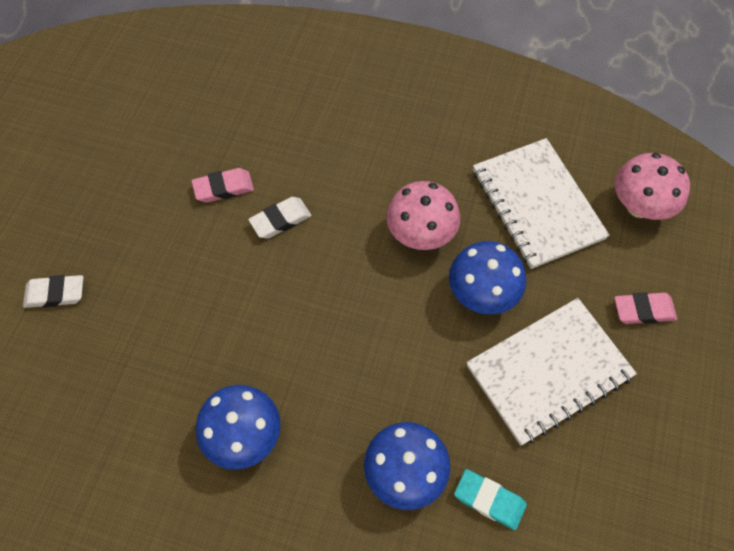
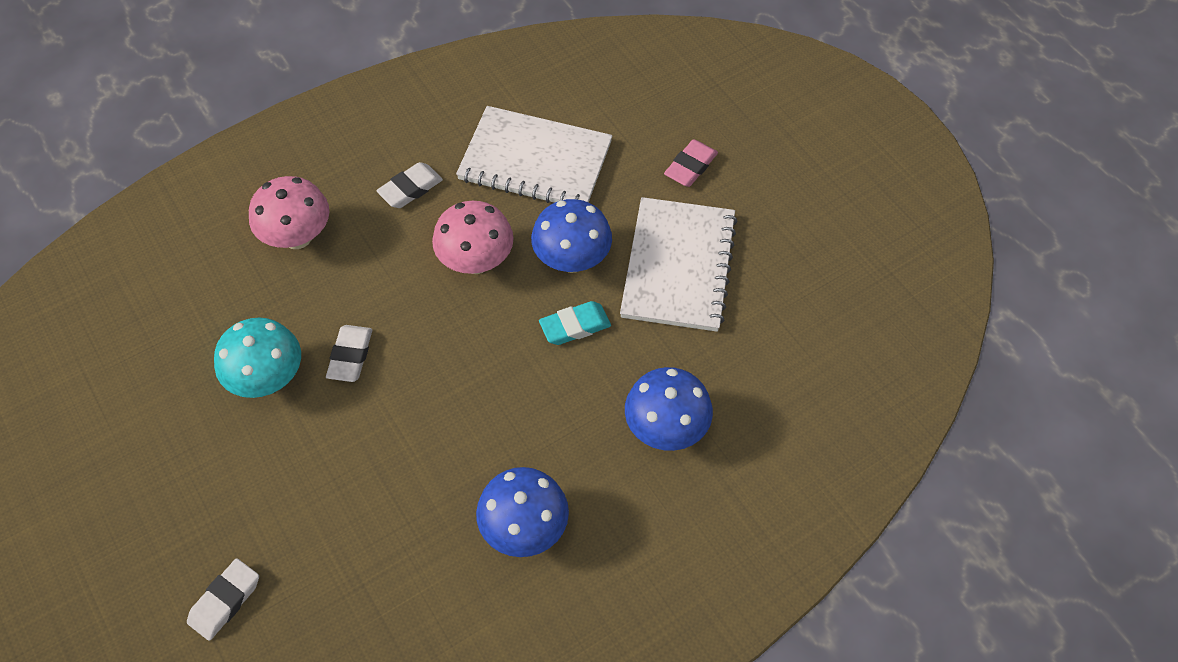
camera: 50 degrees left, 5 degrees down
pink eraser [192,168,254,203] -> turquoise mushroom [214,317,301,398]
turquoise eraser [454,469,527,530] -> turquoise eraser moved to [539,301,611,345]
pink mushroom [615,153,690,220] -> pink mushroom moved to [249,176,329,249]
none -> white eraser [376,162,443,208]

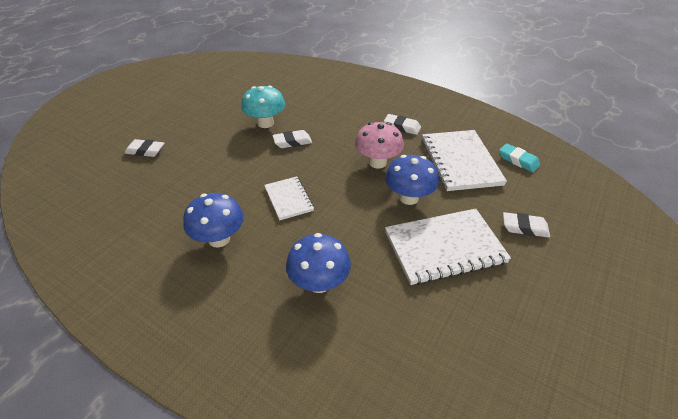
camera: 65 degrees right, 15 degrees down
pink mushroom [249,176,329,249] -> none
turquoise eraser [539,301,611,345] -> turquoise eraser moved to [499,143,540,172]
pink eraser [664,140,718,187] -> white eraser [503,212,550,237]
none -> white notebook [264,176,314,220]

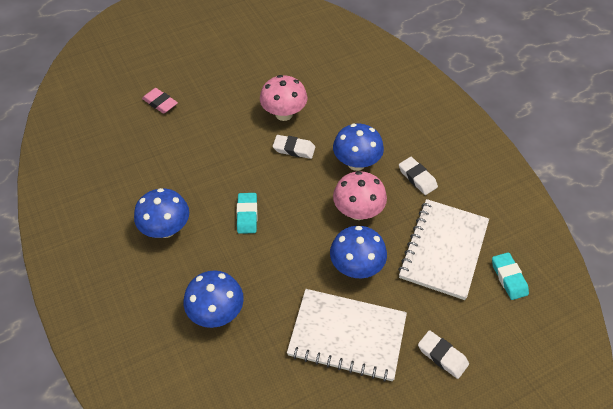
camera: 30 degrees right, 10 degrees up
white eraser [124,139,164,157] -> pink eraser [142,88,178,114]
turquoise mushroom [241,85,285,128] -> pink mushroom [260,75,307,121]
white notebook [264,176,314,220] -> turquoise eraser [237,193,258,234]
none -> blue mushroom [333,124,384,171]

